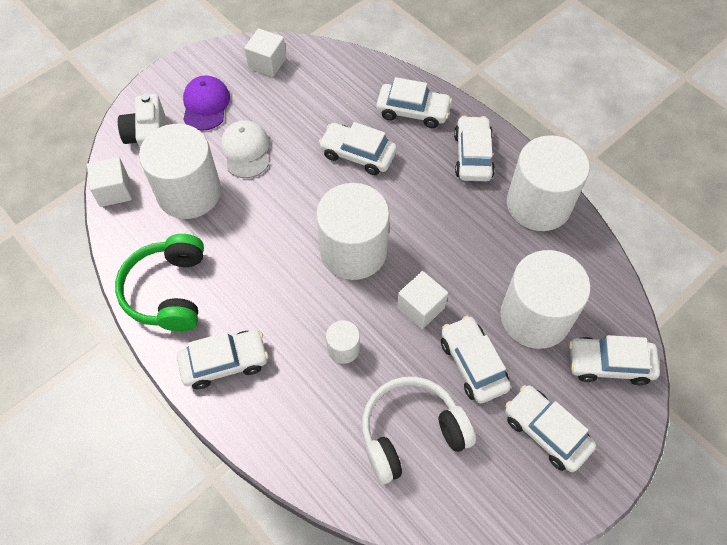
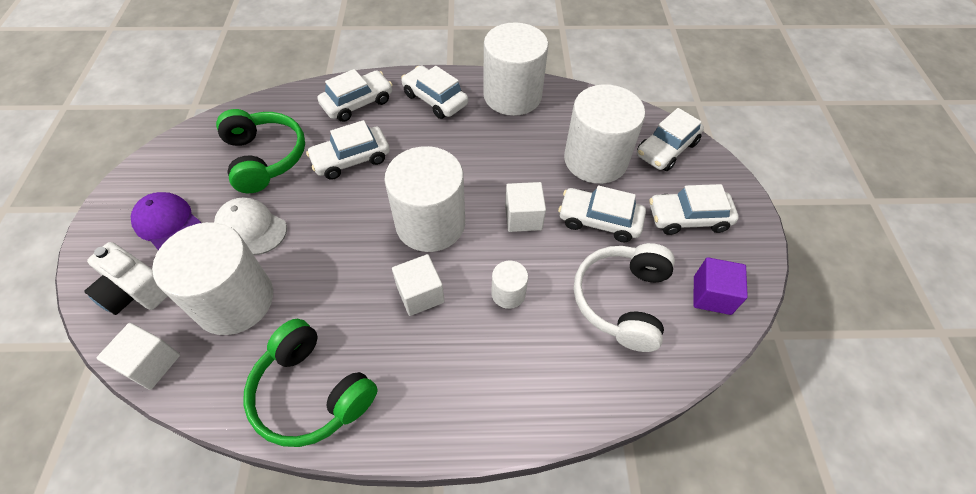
camera: 50 degrees left, 5 degrees down
white car [177,330,268,389] -> none
white cube [244,28,286,77] -> white cube moved to [392,254,445,316]
none -> green headphones [216,109,305,193]
none -> purple cube [693,257,748,315]

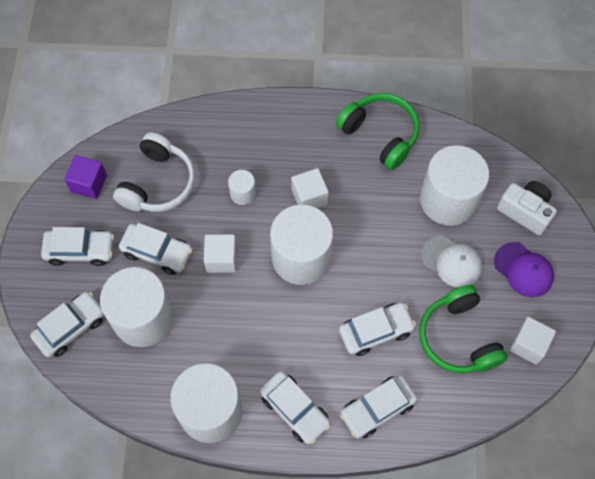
camera: 175 degrees left, 10 degrees up
white cube [97,323,180,390] -> white cube moved to [509,317,556,365]

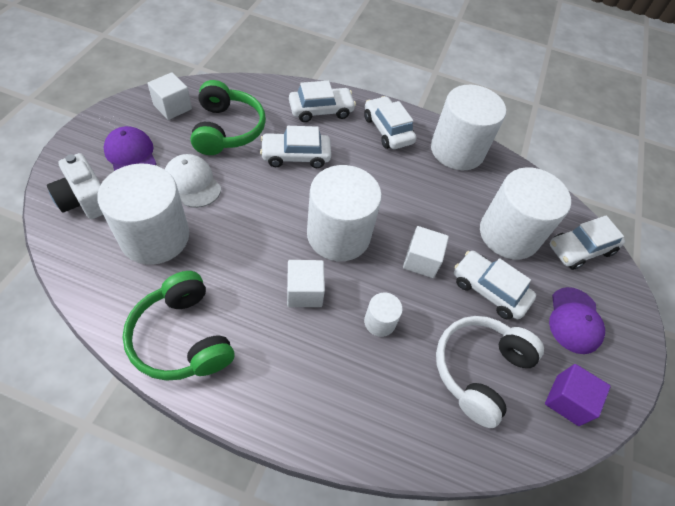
camera: 170 degrees left, 10 degrees down
white car [41,227,114,266] -> purple cap [549,287,605,354]

